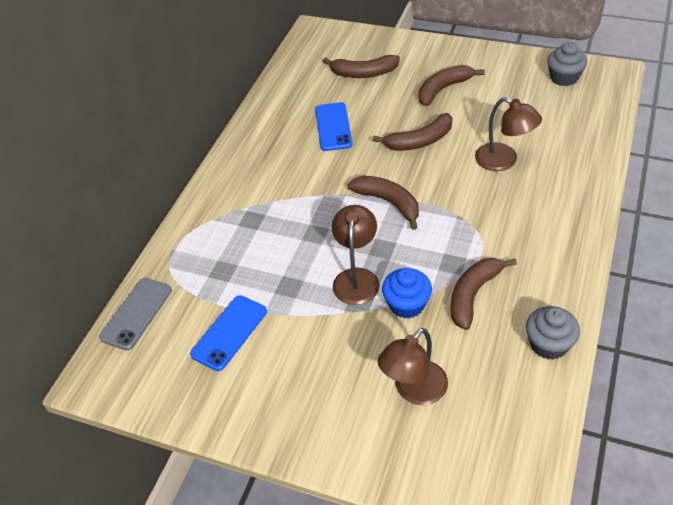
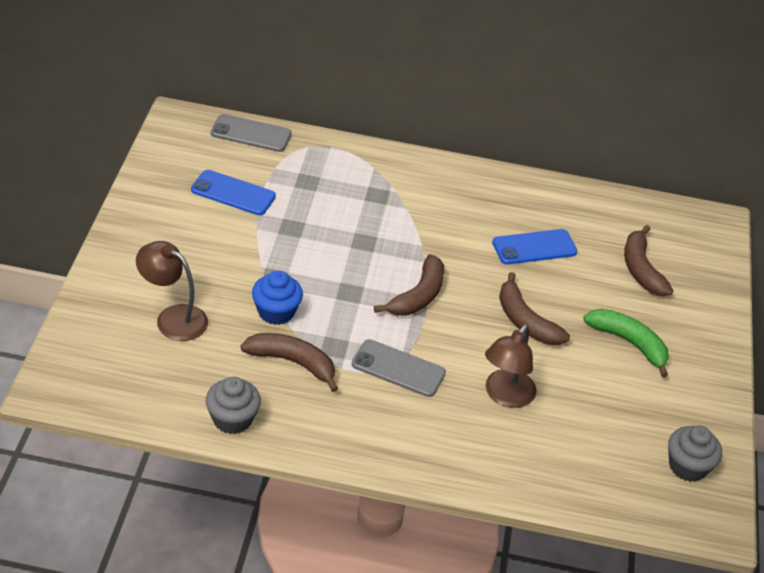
camera: 70 degrees right, 5 degrees down
brown lamp [331,205,380,305] -> none
brown banana [418,65,485,106] -> green banana [583,309,669,377]
none -> grey phone [352,339,446,397]

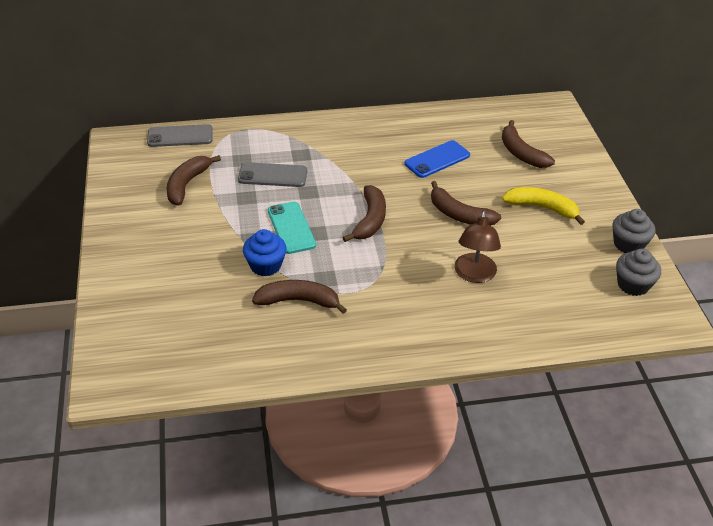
camera: 15 degrees left, 0 degrees up
brown lamp [136,241,208,341] -> none
blue phone [191,170,276,215] -> brown banana [167,155,221,205]
grey cupcake [206,377,261,434] -> grey cupcake moved to [612,209,655,253]
grey phone [352,339,446,397] -> grey phone moved to [238,162,307,187]
green banana [583,309,669,377] -> yellow banana [502,187,585,225]
none -> turquoise phone [268,202,316,254]

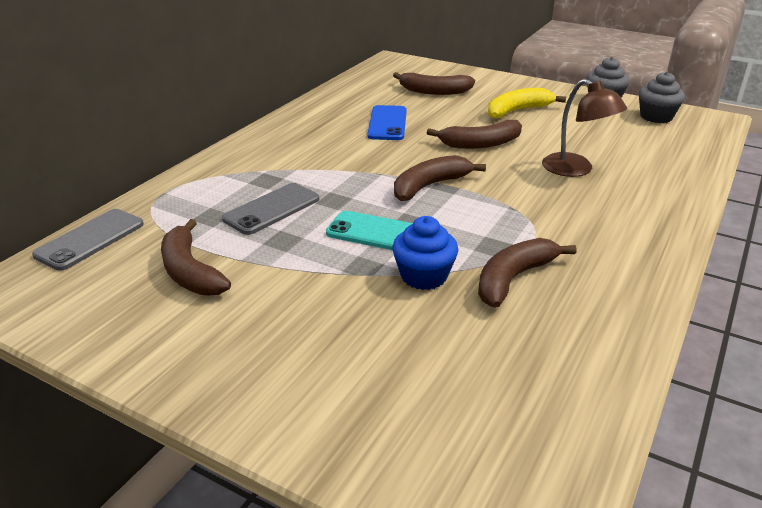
camera: 50 degrees left, 10 degrees down
brown banana [343,185,386,242] -> brown banana turned 90 degrees counterclockwise [394,155,486,201]

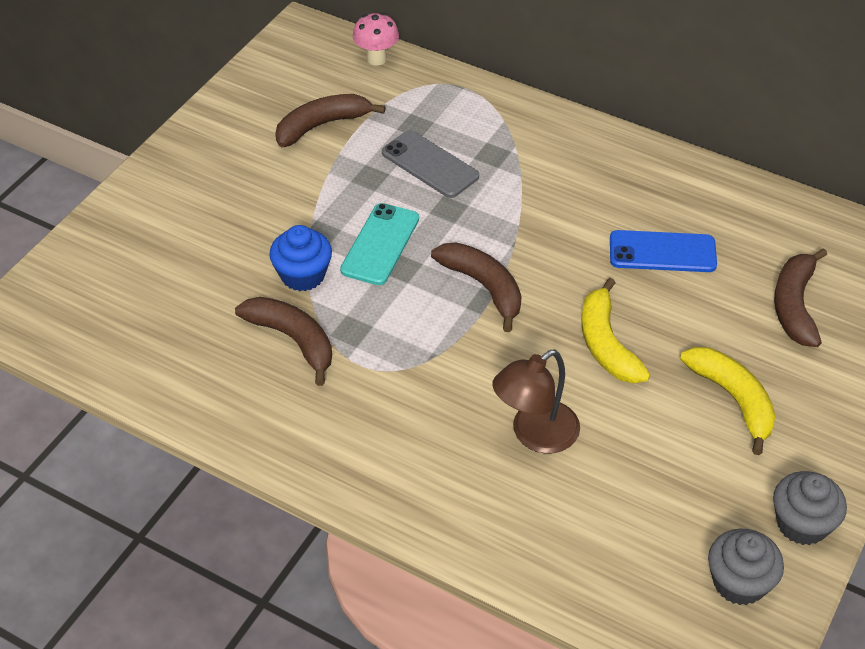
camera: 90 degrees right, 15 degrees up
grey phone [32,209,144,271] -> pink mushroom [353,13,399,66]
brown banana [427,120,522,149] -> yellow banana [581,278,650,383]

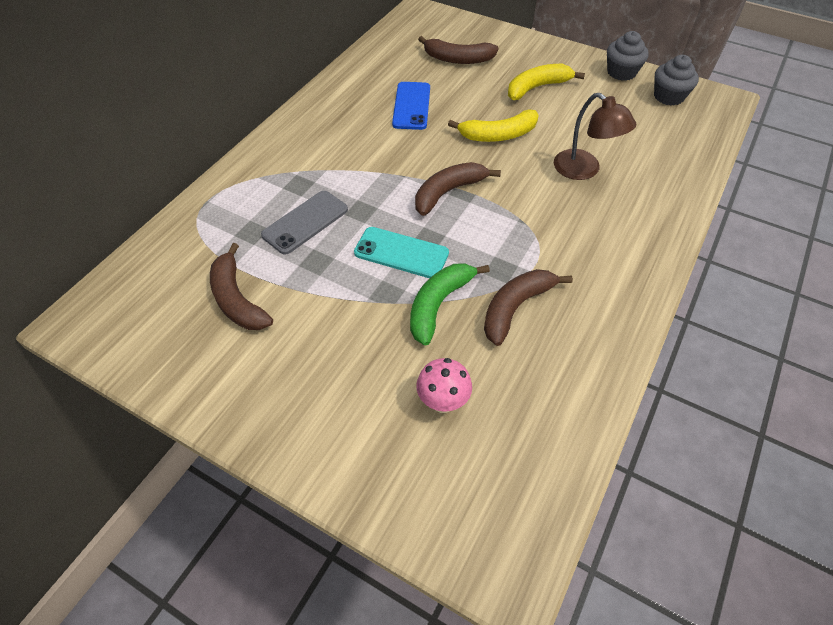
camera: 90 degrees left, 5 degrees up
blue cupcake [269,225,332,291] -> green banana [410,263,490,345]
pink mushroom [353,13,399,66] -> pink mushroom moved to [416,358,472,413]

